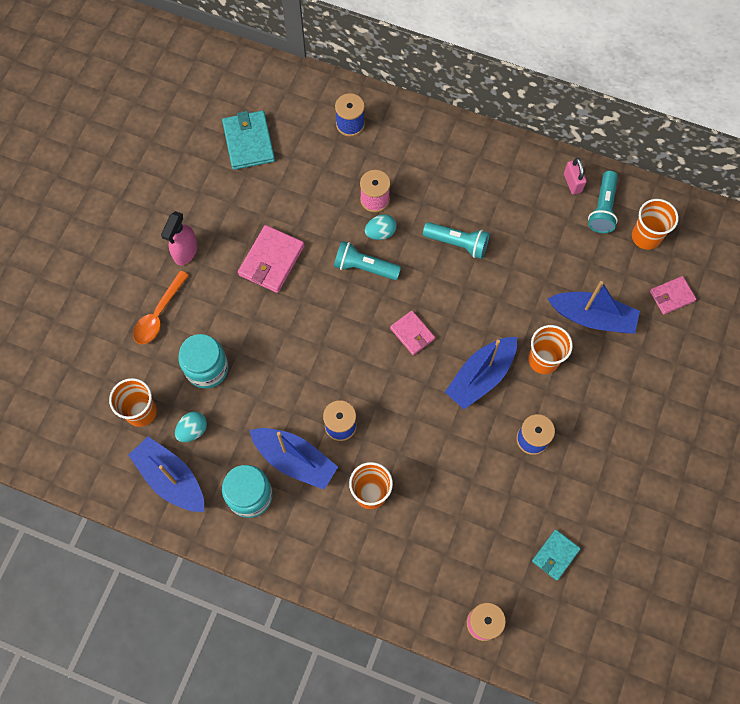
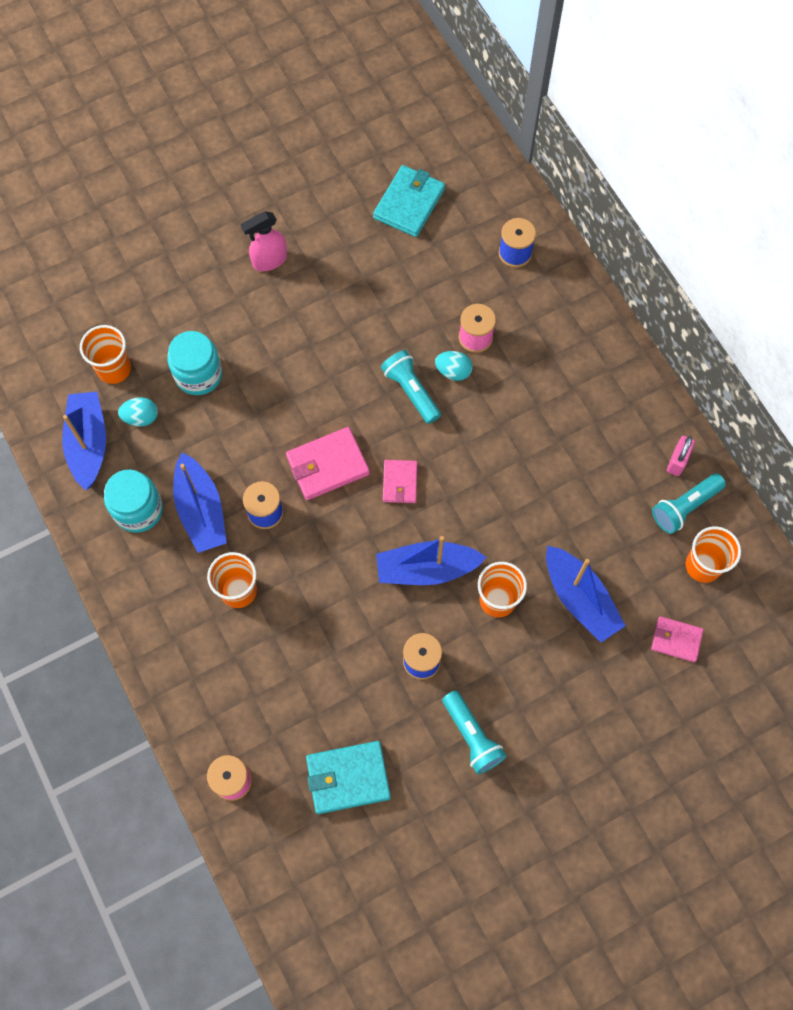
camera: 40 degrees right, 0 degrees up
orange spoon [133,271,189,344] -> none
pink wallet [238,225,305,293] -> pink wallet moved to [286,427,370,500]
turquoise flashlight [423,222,490,259] -> turquoise flashlight moved to [442,691,506,774]
turquoise wallet [532,529,581,581] -> turquoise wallet [306,741,391,814], size x1.61

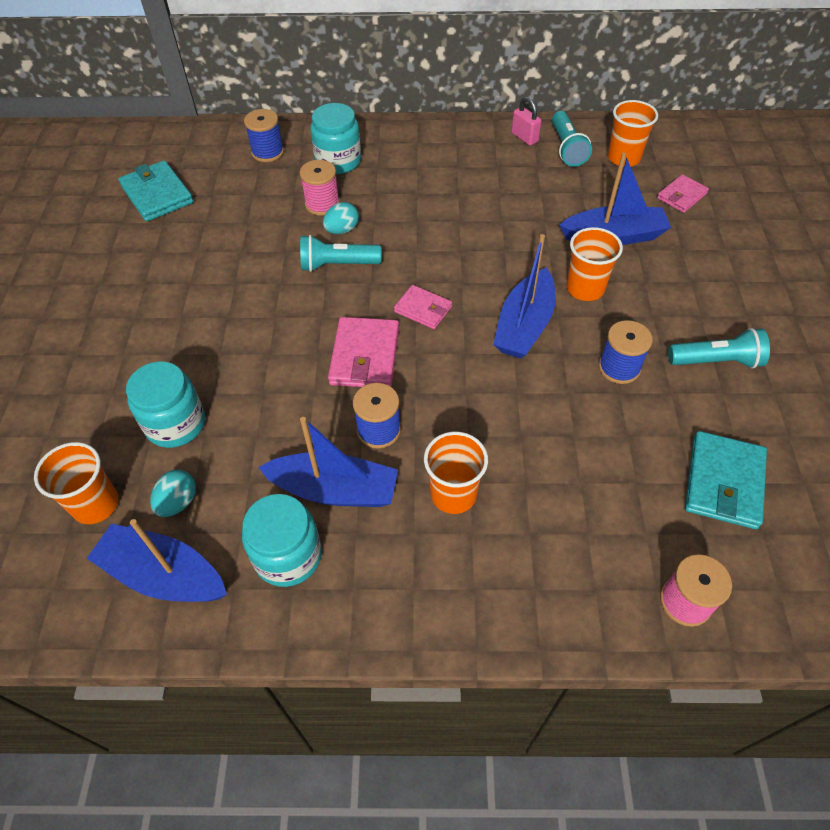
camera: 60 degrees left, 15 degrees down
pink spray bottle [241,211,287,271] -> none
none -> turquoise jar [310,103,361,174]

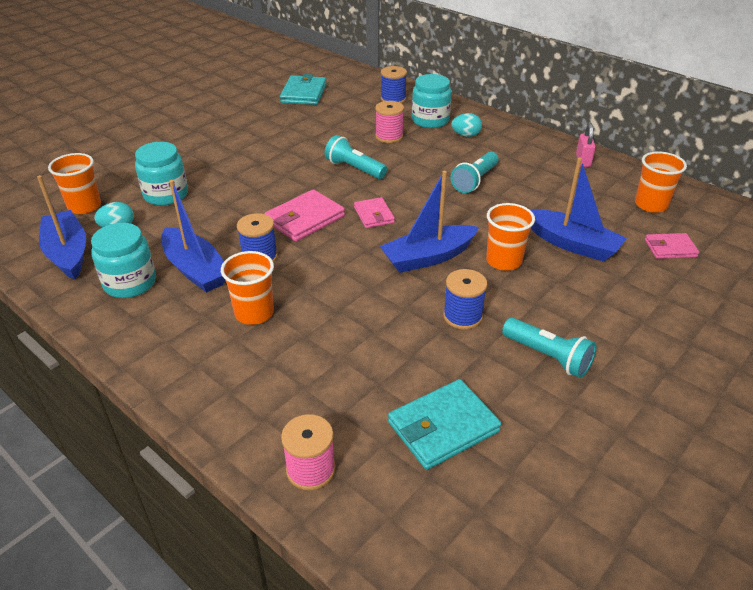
camera: 40 degrees right, 15 degrees down
turquoise egg [323,202,359,234] -> turquoise egg moved to [451,113,482,137]
turquoise flashlight [552,111,592,167] -> turquoise flashlight moved to [451,152,499,193]

